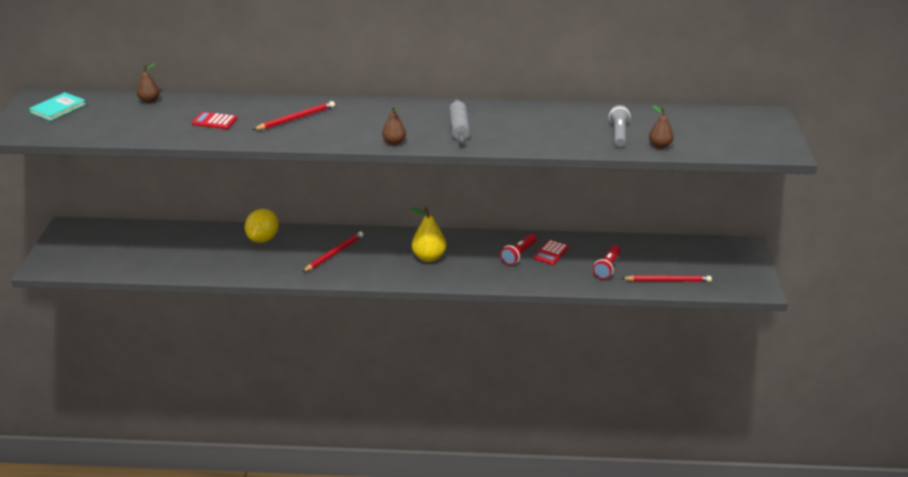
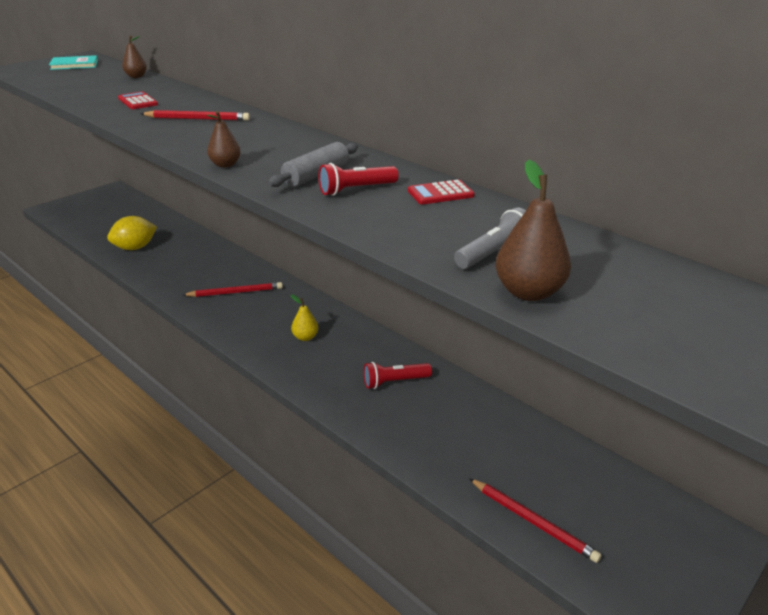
camera: 40 degrees right, 0 degrees up
yellow lemon [245,209,279,243] -> yellow lemon moved to [107,216,157,250]
yellow pear [410,207,446,262] -> yellow pear [291,294,318,341], size x0.62
red calculator [534,240,569,265] -> red calculator moved to [408,179,475,204]
red flashlight [593,245,621,279] -> red flashlight moved to [318,163,399,196]
brown pear [649,105,674,149] -> brown pear [495,160,571,301], size x1.60

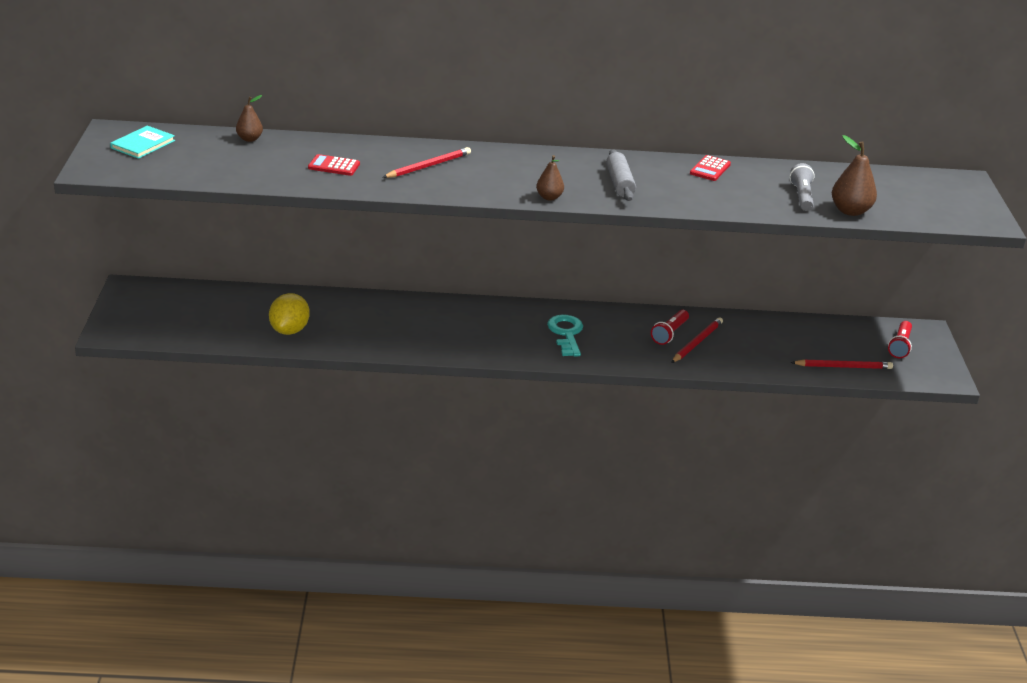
camera: 45 degrees left, 0 degrees up
red pencil [183,282,283,297] -> red pencil moved to [671,317,723,363]
yellow pear [291,294,318,341] -> turquoise key [547,314,583,357]
red flashlight [318,163,399,196] -> red flashlight moved to [888,321,912,358]

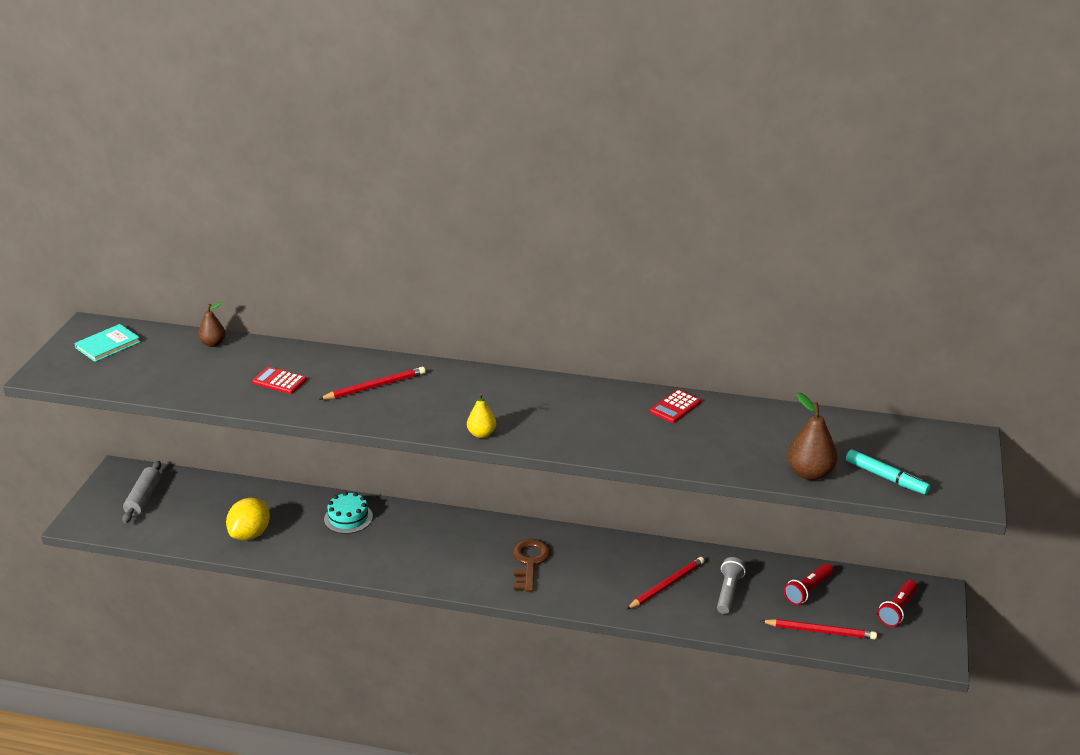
camera: 15 degrees right, 0 degrees up
brown pear [536,155,564,201] -> yellow pear [467,393,496,438]
turquoise key [547,314,583,357] -> brown key [513,539,550,592]
grey rolling pin [606,149,636,201] -> grey rolling pin moved to [122,461,161,523]
red flashlight [651,310,689,345] -> red flashlight moved to [784,563,833,605]
grey flashlight [789,163,815,211] -> grey flashlight moved to [717,557,746,614]
none -> turquoise cake [324,492,373,534]
none -> turquoise marker [846,449,930,494]

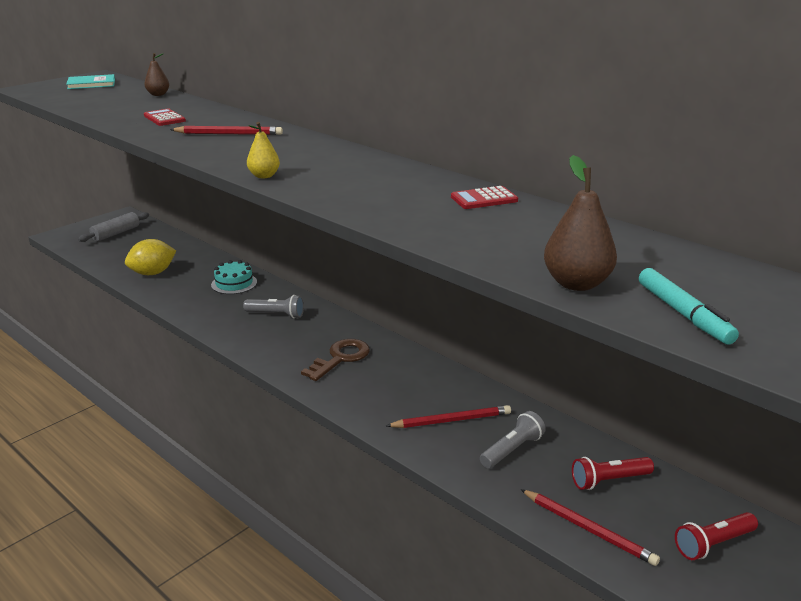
camera: 30 degrees right, 5 degrees down
none -> grey flashlight [243,295,304,318]

